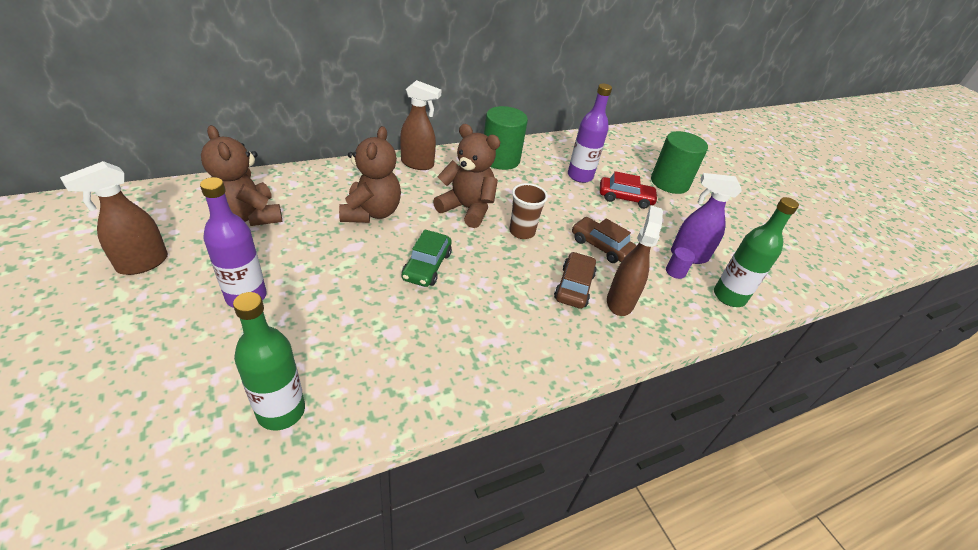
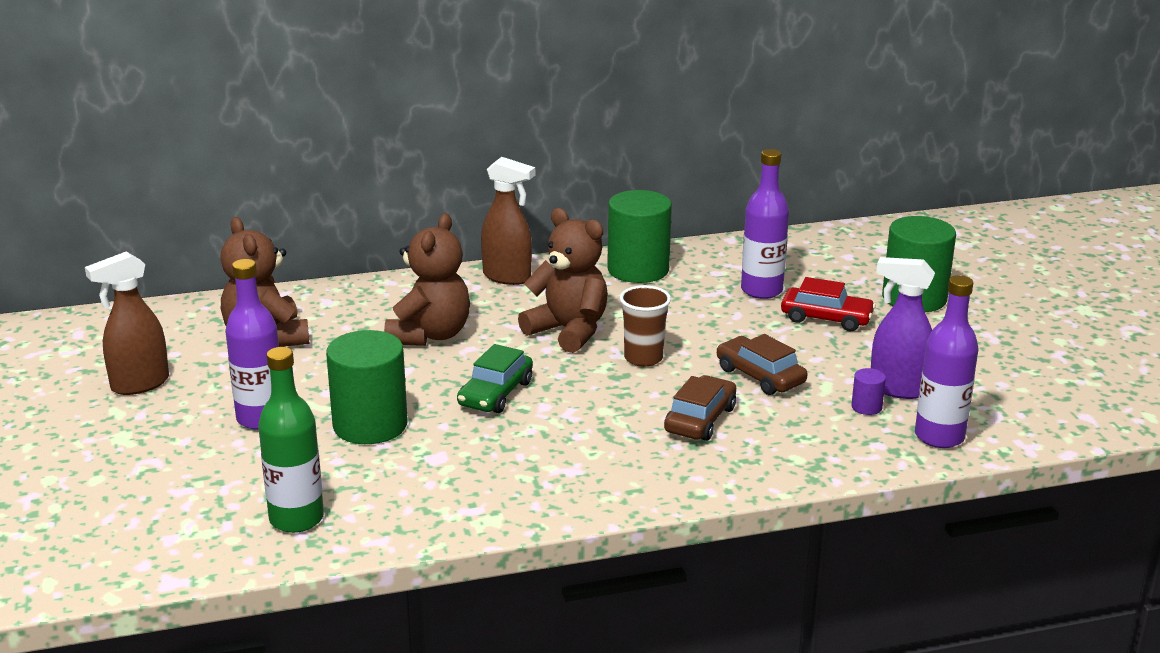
camera: 15 degrees right, 15 degrees down
brown spray bottle [607,206,663,316] -> none
green bottle [714,197,799,307] -> purple bottle [915,275,979,448]
none -> green cylinder [326,330,408,444]

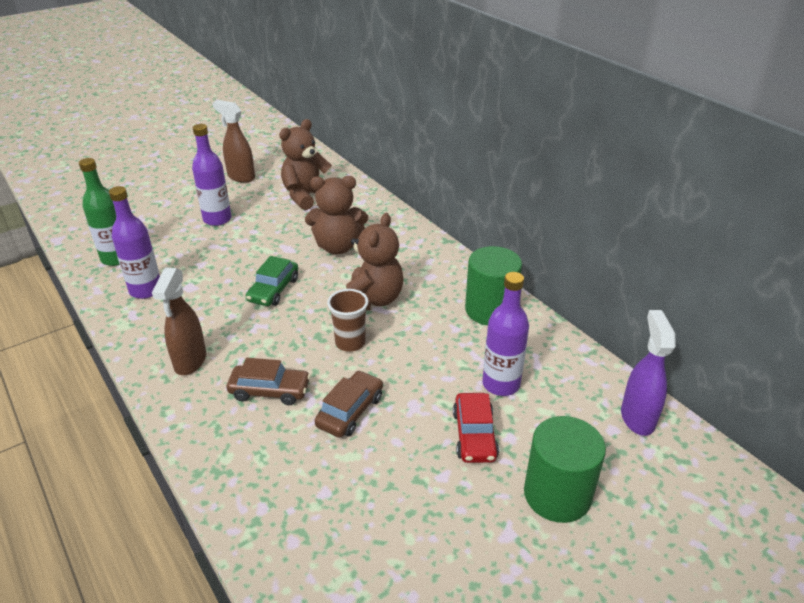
camera: 70 degrees right, 10 degrees up
green cylinder [326,330,408,444] -> none
green car [457,344,533,413] -> green car turned 75 degrees counterclockwise [246,256,298,306]
brown spray bottle [481,157,535,285] -> brown spray bottle moved to [152,268,206,375]
purple cylinder [851,368,886,415] -> none
purple spray bottle [871,257,935,399] -> purple spray bottle moved to [621,310,676,436]
purple bottle [915,275,979,448] -> purple bottle moved to [109,186,160,299]

